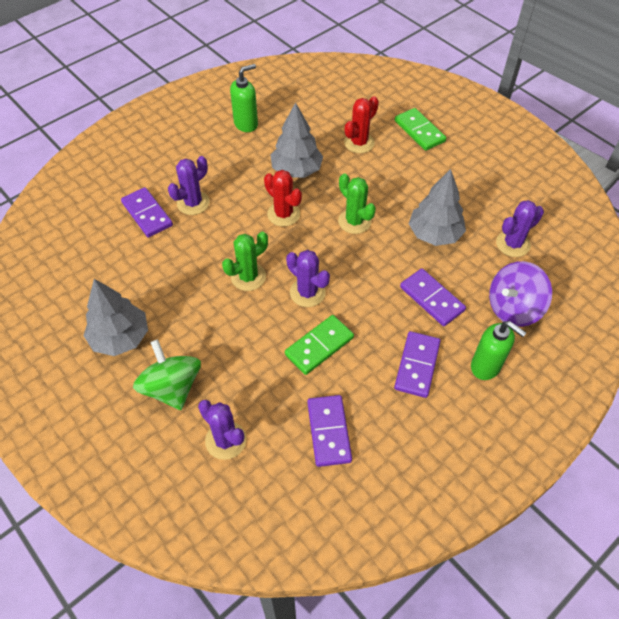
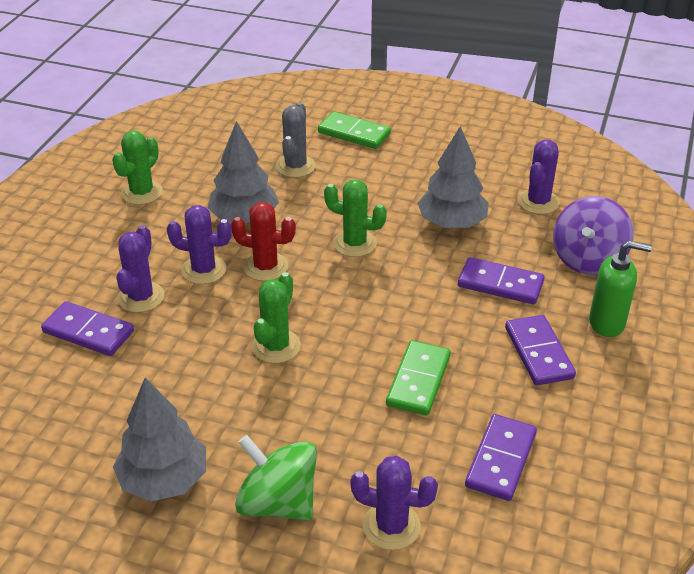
camera: 30 degrees left, 15 degrees down
green soap dispenser [230,64,258,132] -> green cactus [112,131,163,205]
purple cactus [286,250,330,307] -> purple cactus moved to [167,205,232,284]
purple domino [307,395,352,467] -> purple domino turned 60 degrees clockwise [465,414,537,501]
red cactus [344,96,379,153] -> grey cactus [276,102,316,178]

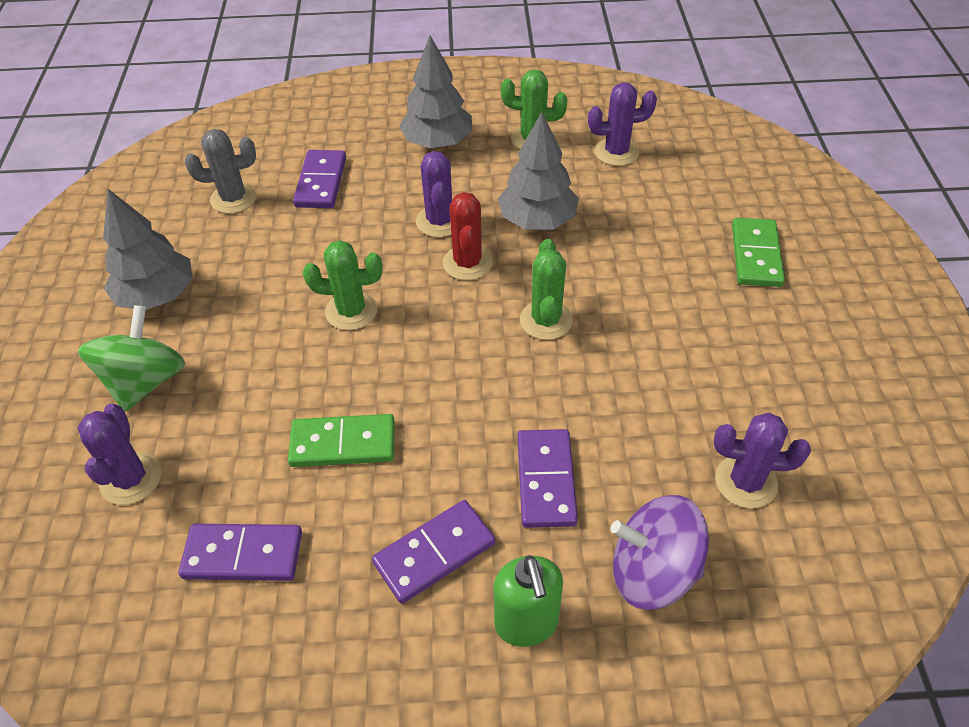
camera: 70 degrees right, 10 degrees up
purple cactus [116,225,164,313] -> purple cactus moved to [588,82,657,166]
grey cactus [276,102,316,178] -> grey cactus moved to [185,129,257,214]
grey tree [417,126,489,228] -> grey tree moved to [399,36,472,148]

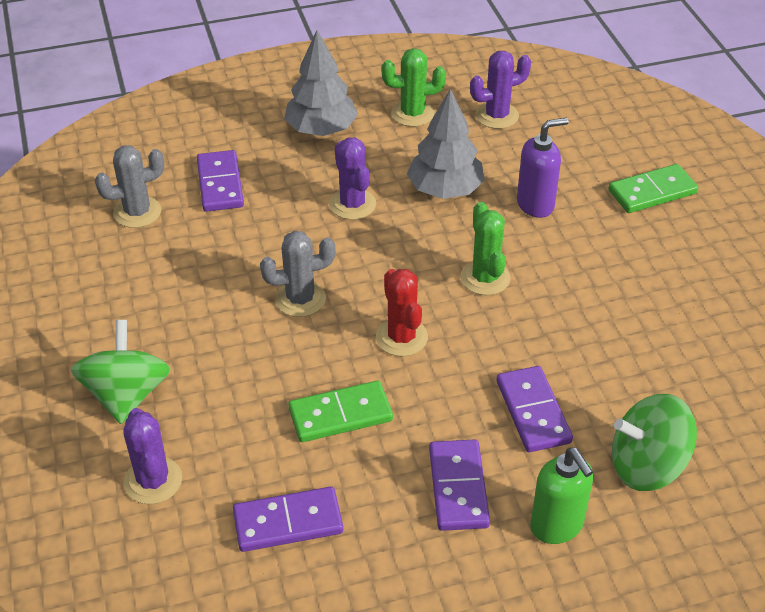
camera: 15 degrees left, 5 degrees down
grey tree [103,189,193,310] -> none
green cactus [303,240,383,330] -> grey cactus [260,231,335,317]
purple domino [372,500,495,604] -> purple domino turned 45 degrees counterclockwise [429,439,490,531]
red cactus [443,192,493,280] -> red cactus moved to [376,269,428,356]
purple spinning top [611,495,709,610] -> green spinning top [612,394,697,491]
purple cactus [714,413,811,508] -> none
green domino [732,218,785,287] -> green domino turned 75 degrees clockwise [608,164,698,213]
none -> purple soap dispenser [517,118,569,218]

